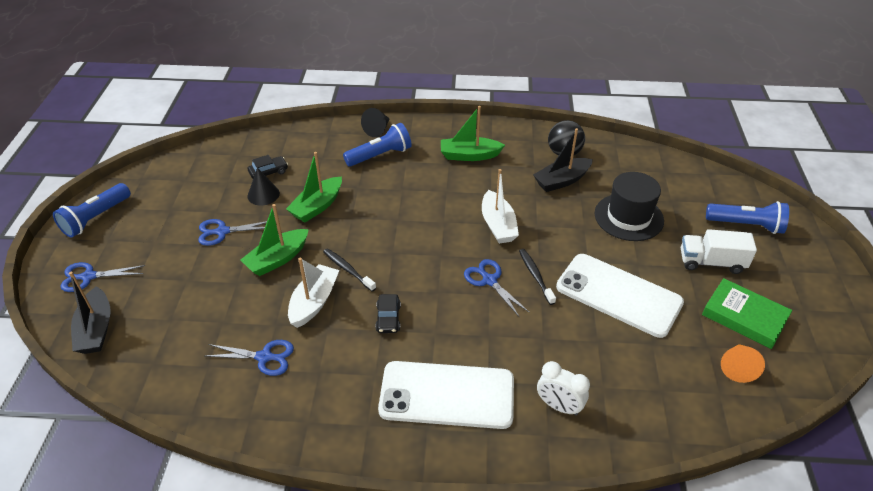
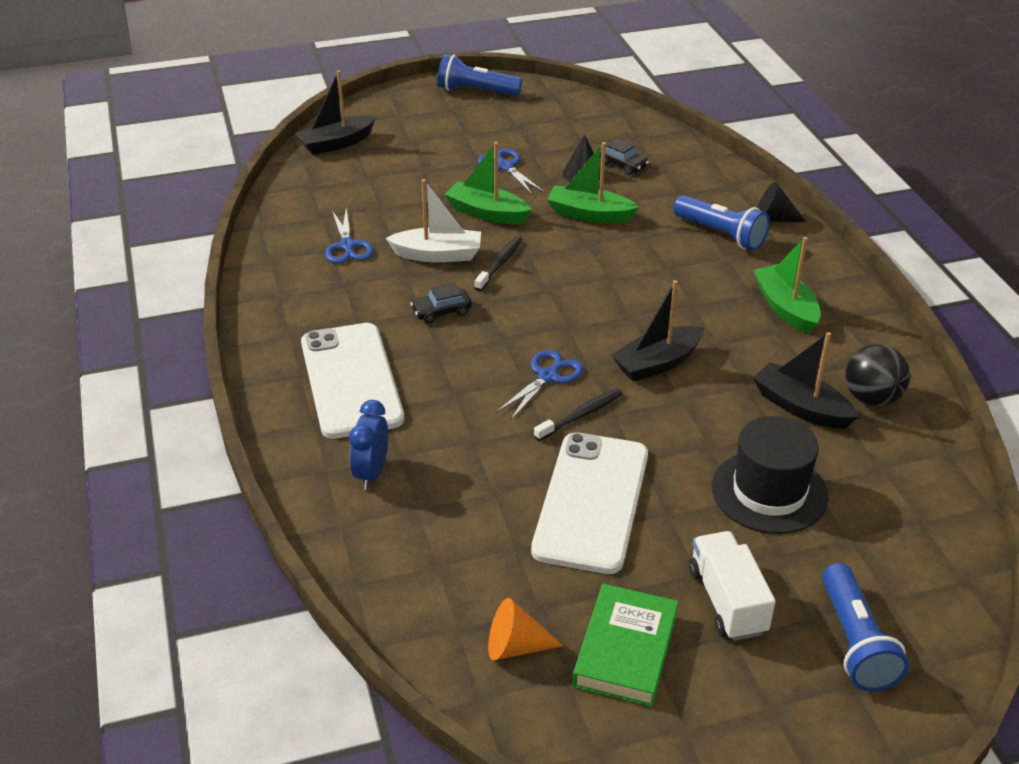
camera: 70 degrees right, 5 degrees down
blue scissors [60,262,145,292] -> none
white boat [482,169,519,244] -> black boat [611,280,704,382]
white clock [537,361,590,416] -> blue clock [349,400,388,490]

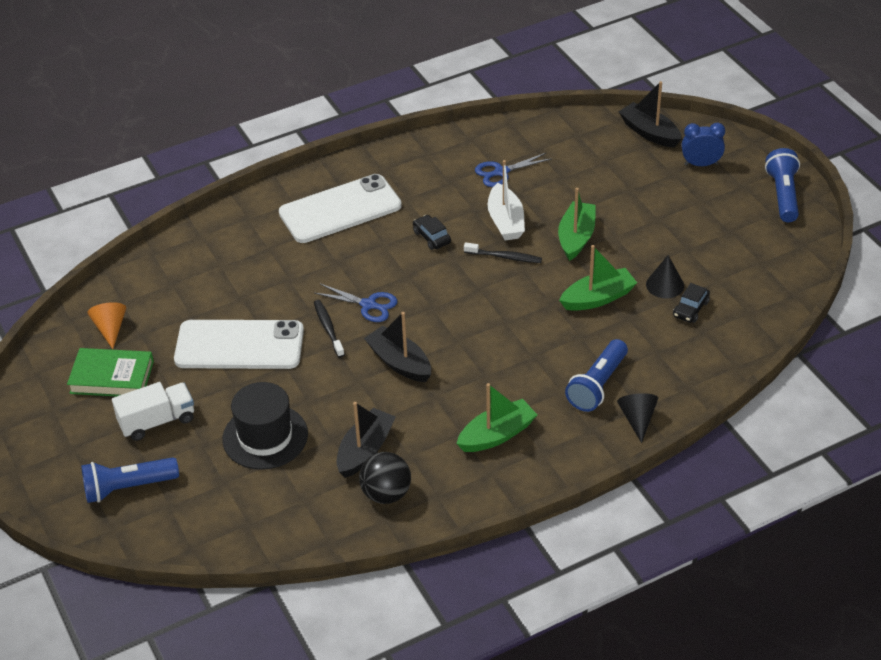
camera: 80 degrees right, 5 degrees up
blue clock [349,400,388,490] -> blue clock moved to [681,123,725,166]
blue scissors [478,149,545,195] -> none
black toothbrush [534,389,623,441] -> black toothbrush turned 150 degrees counterclockwise [314,300,345,358]
green boat [547,142,639,223] -> green boat turned 60 degrees clockwise [559,245,637,311]

